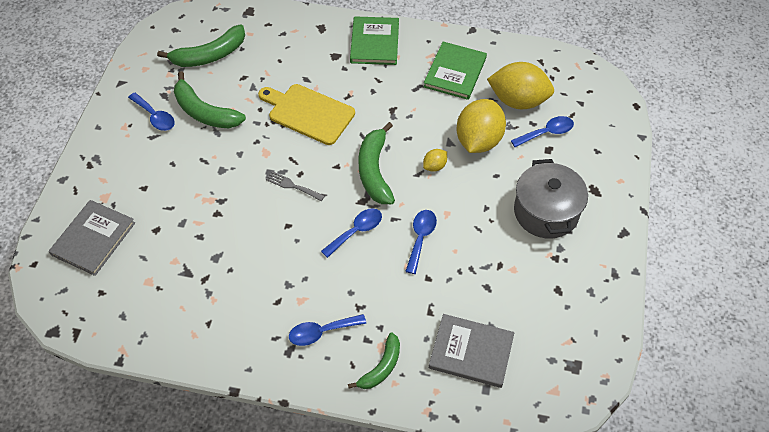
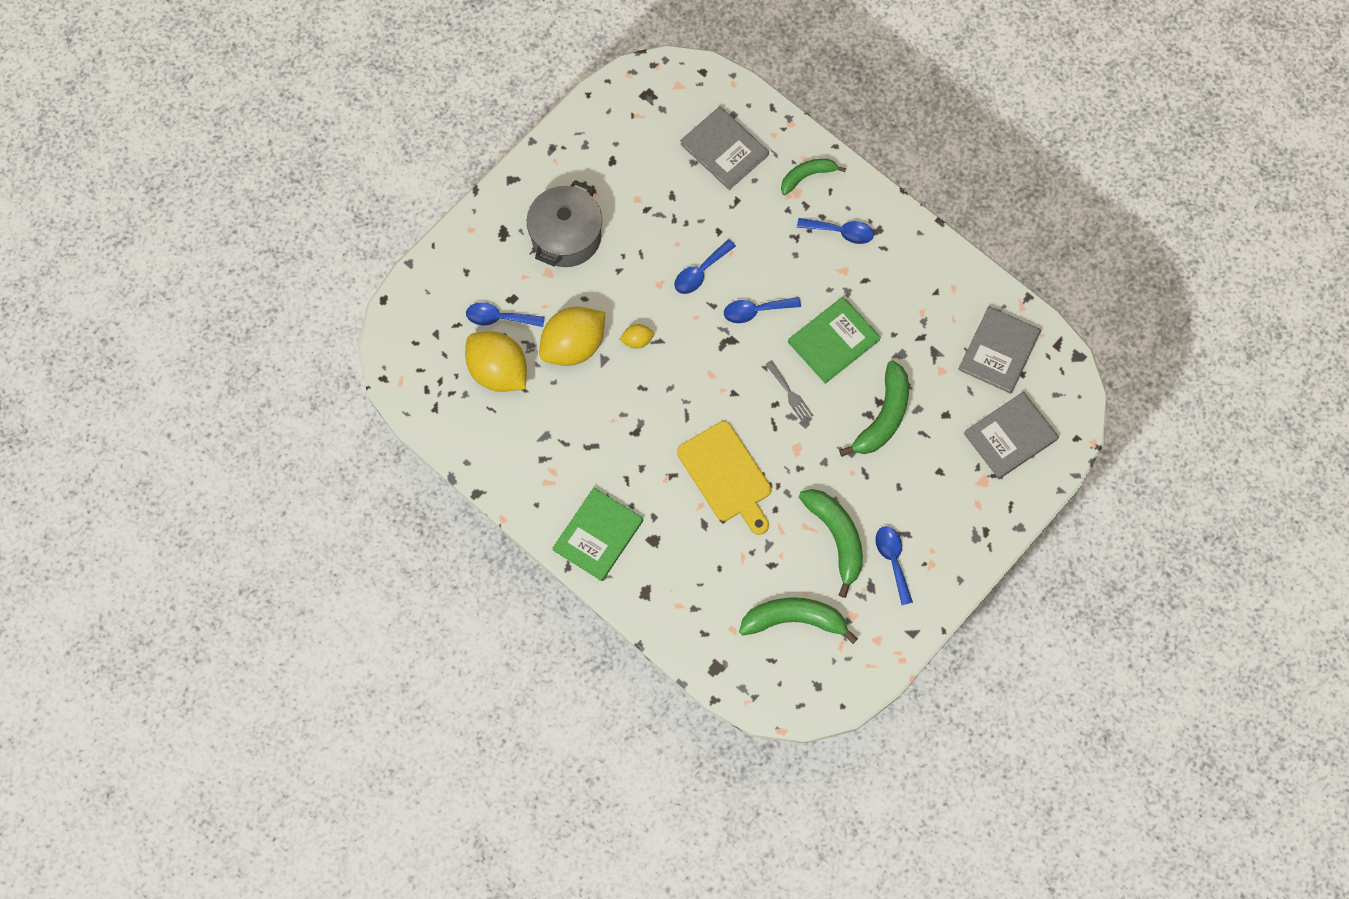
camera: 150 degrees left, 15 degrees up
green banana [358,122,395,204] -> green banana moved to [839,361,909,457]
green book [424,42,487,100] -> green book moved to [788,296,881,384]
none -> grey book [958,306,1041,394]

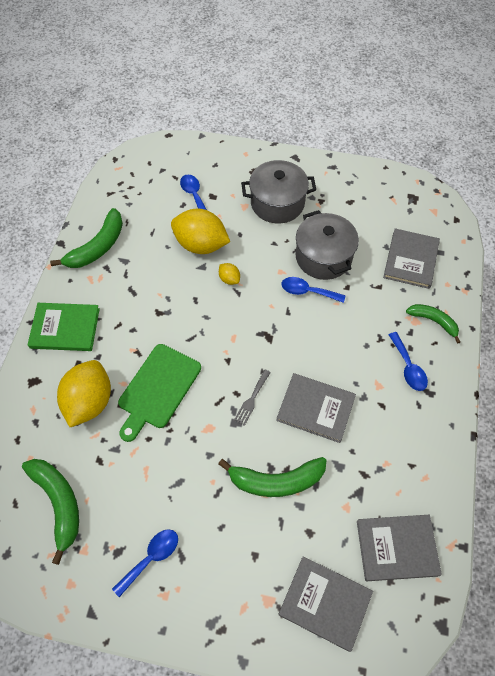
camera: 60 degrees right, 10 degrees down
yellow lemon [465,331,527,392] -> yellow lemon moved to [57,360,111,427]
yellow cutting board [677,421,771,535] -> green cutting board [118,344,201,442]
blue spoon [724,297,801,323] -> none
green book [788,296,881,384] -> grey book [276,373,356,443]
green banana [799,489,863,598] -> green banana moved to [50,208,123,268]
none -> grey pot [296,210,359,280]

